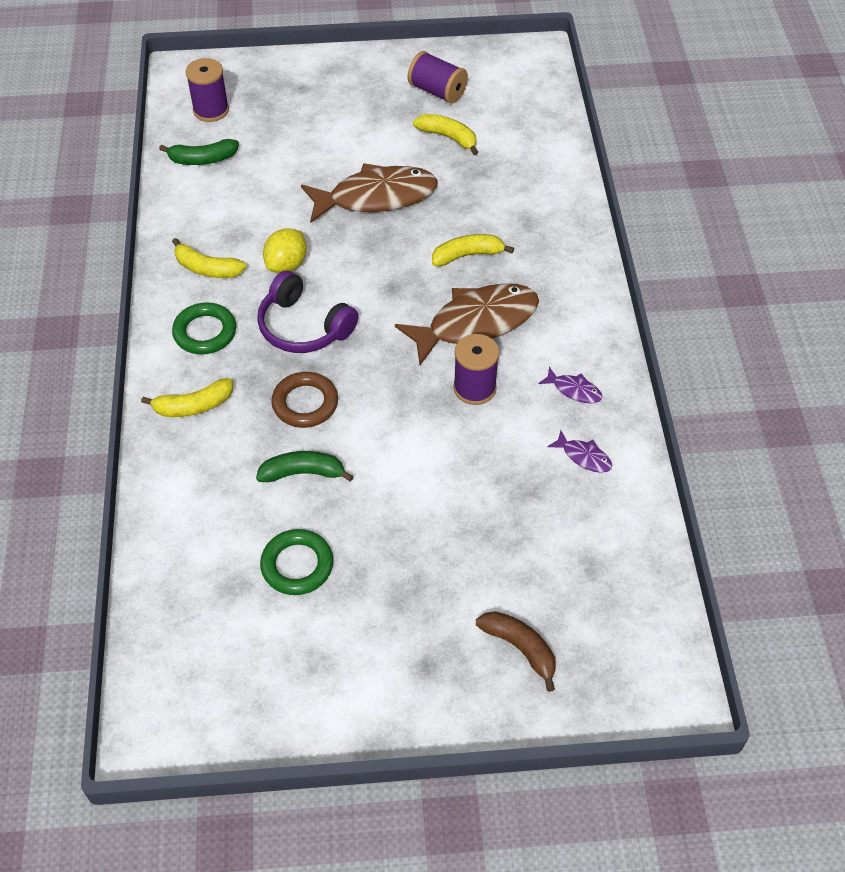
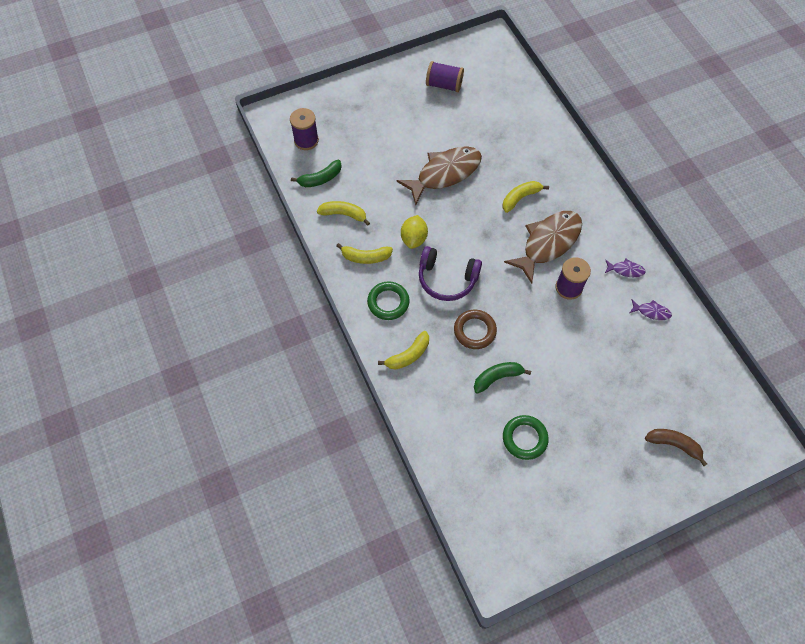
camera: 20 degrees left, 10 degrees up
yellow banana [413,114,478,155] -> yellow banana moved to [317,201,370,226]

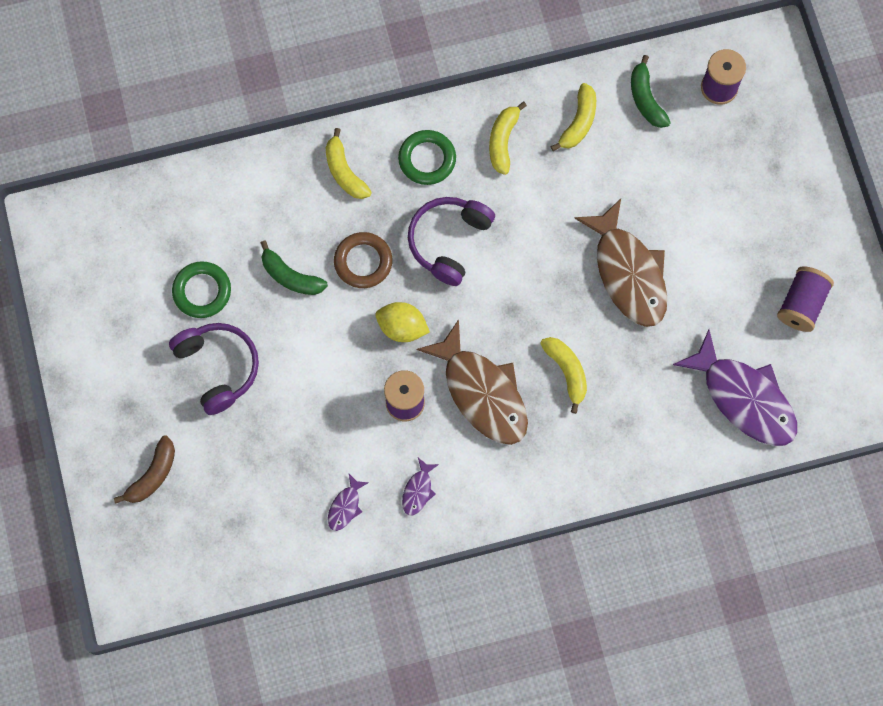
camera: 100 degrees right, 10 degrees up
yellow lemon [401,215,428,249] -> yellow lemon moved to [376,302,430,342]
green banana [474,362,531,394] -> green banana turned 135 degrees clockwise [261,240,328,295]
none -> purple headphones [169,323,259,415]
none -> purple fish [673,330,797,446]

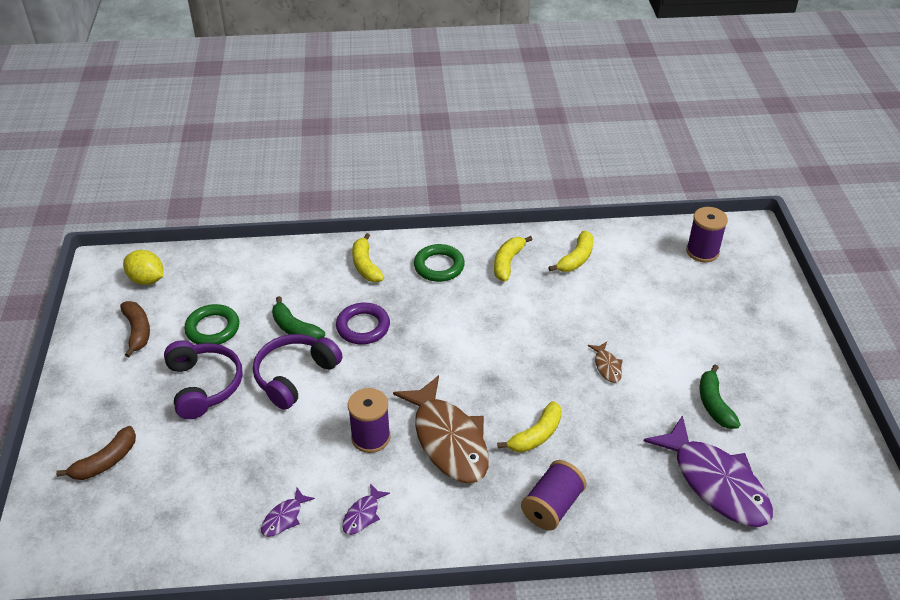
camera: 10 degrees right, 30 degrees down
brown ring [334,232,393,288] -> purple ring [336,303,390,344]
yellow lemon [376,302,430,342] -> yellow lemon moved to [123,250,163,285]
purple headphones [408,197,495,286] -> purple headphones moved to [253,334,342,410]
yellow banana [540,337,587,414] -> yellow banana turned 60 degrees clockwise [497,401,562,452]
brown fish [574,199,667,327] -> brown fish [588,342,623,383], size x0.42
green banana [631,55,671,128] -> green banana moved to [699,364,741,429]
purple spool [777,266,834,332] -> purple spool moved to [521,460,587,530]
none -> brown banana [120,301,150,357]

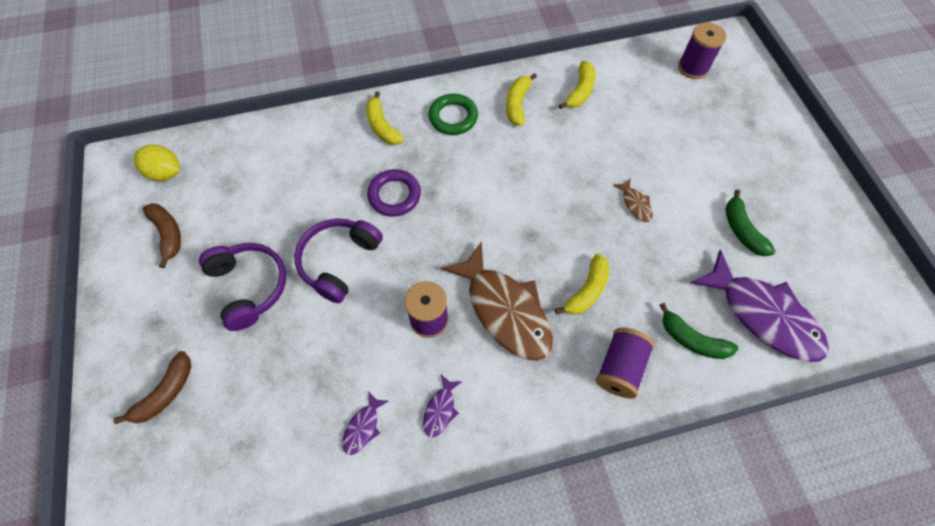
camera: 10 degrees left, 20 degrees up
green ring [184,304,239,345] -> none
green banana [272,296,325,339] -> green banana moved to [659,303,738,359]

